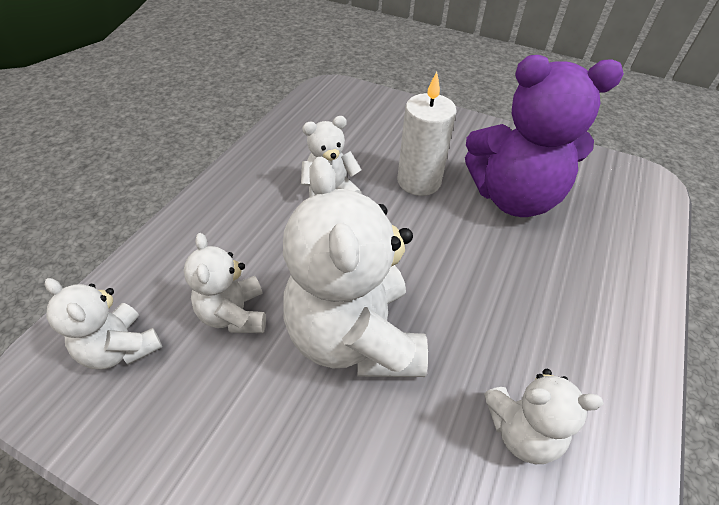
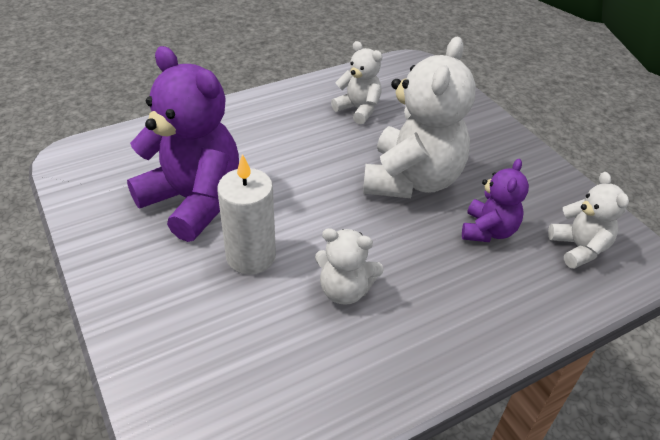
camera: 145 degrees left, 5 degrees down
white teddy bear [184,233,266,333] -> purple teddy bear [462,159,529,242]

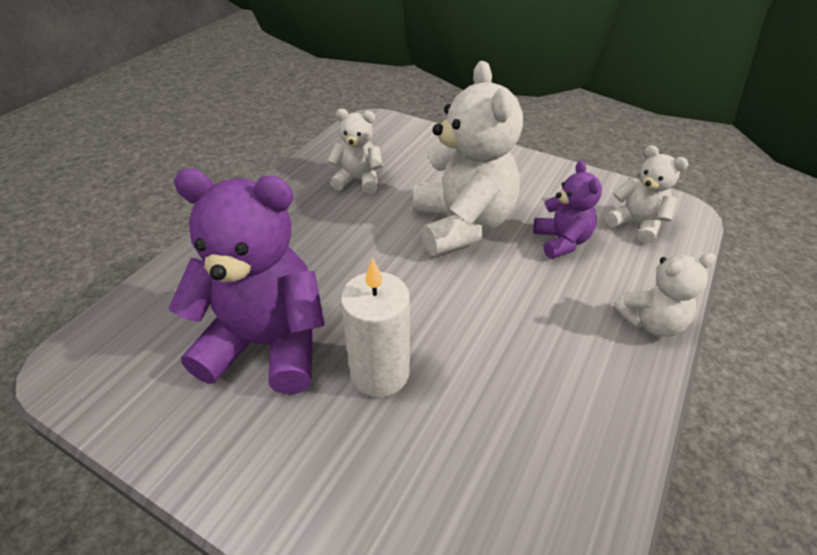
camera: 30 degrees left, 0 degrees up
white teddy bear [315,228,384,305] -> white teddy bear moved to [613,253,716,337]

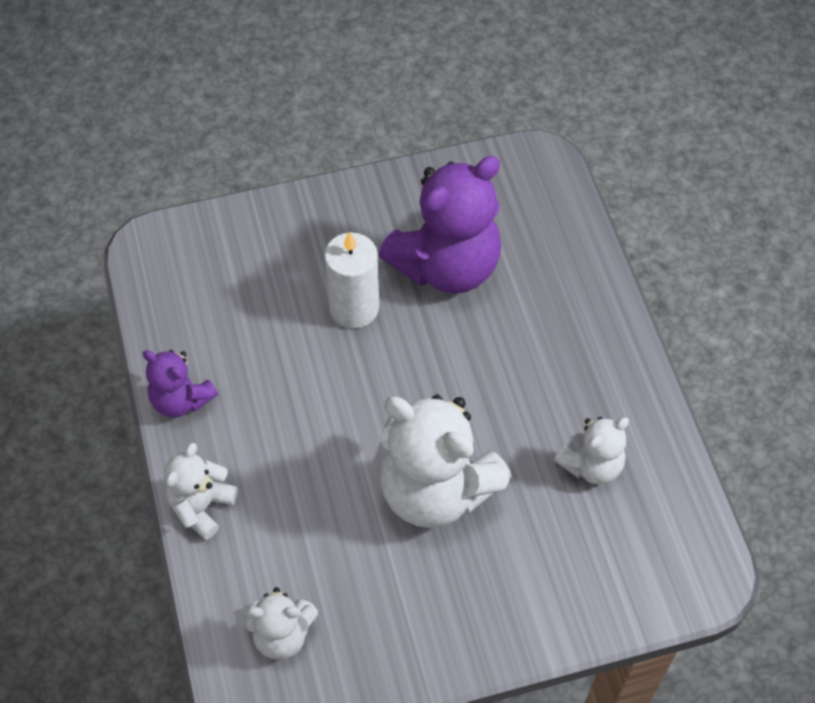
camera: 135 degrees right, 15 degrees up
purple teddy bear [533,161,602,259] -> purple teddy bear moved to [143,350,218,418]

